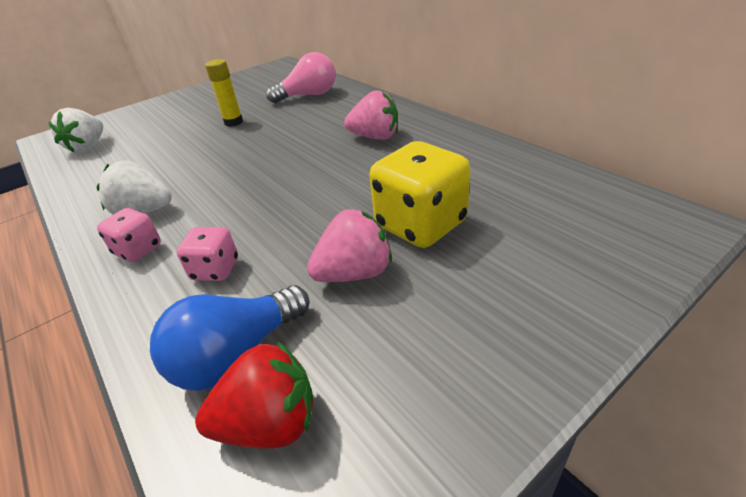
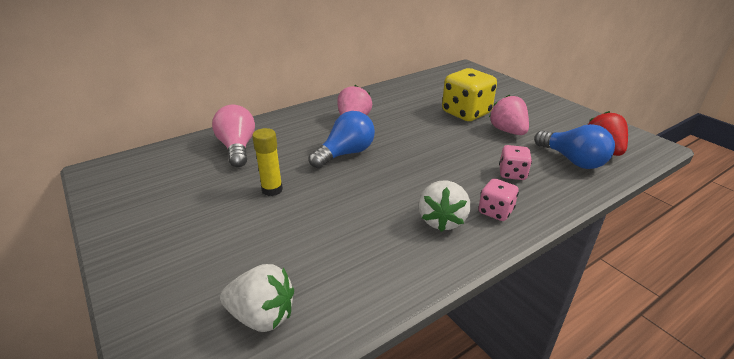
camera: 90 degrees left, 5 degrees down
none -> blue light bulb [309,111,375,168]

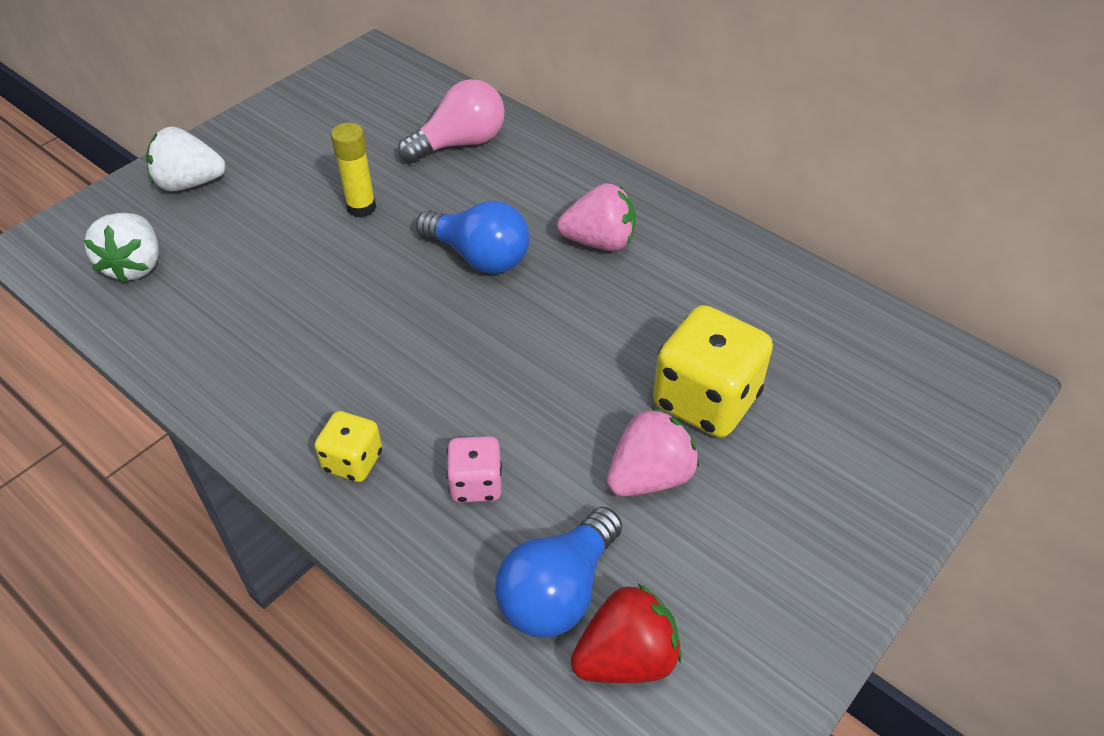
camera: 75 degrees right, 15 degrees up
white strawberry [418,180,470,232] -> white strawberry moved to [146,126,226,191]
pink dice [478,179,519,221] -> yellow dice [315,411,382,482]

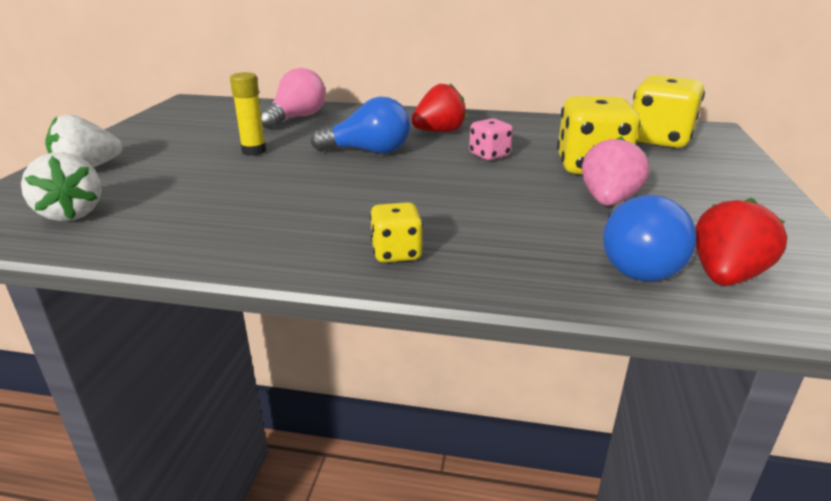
camera: 30 degrees left, 20 degrees down
pink dice [446,436,502,503] -> pink dice moved to [469,118,513,160]
pink strawberry [557,183,636,251] -> red strawberry [411,83,467,132]
none -> yellow dice [633,75,705,148]

